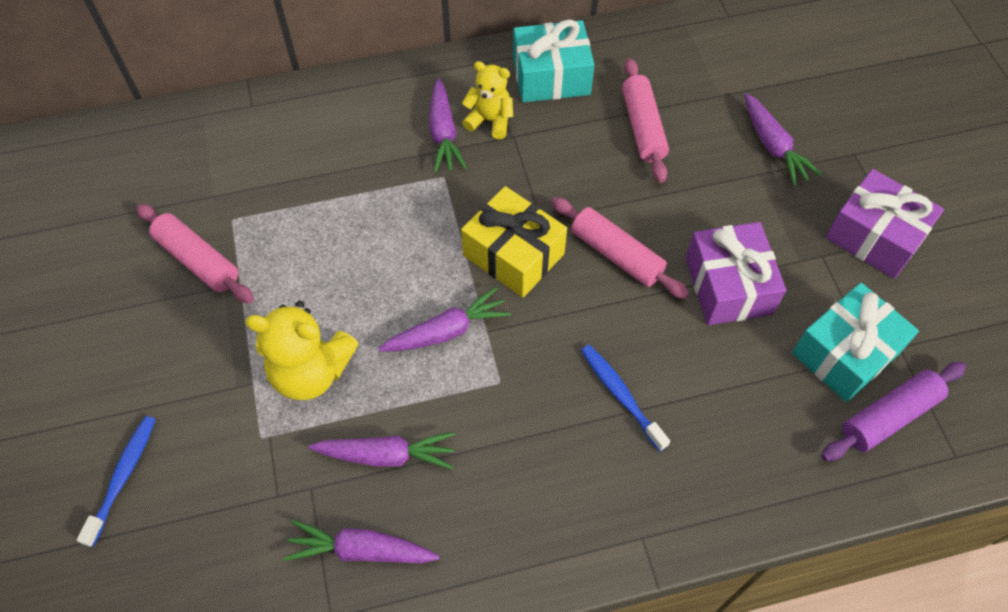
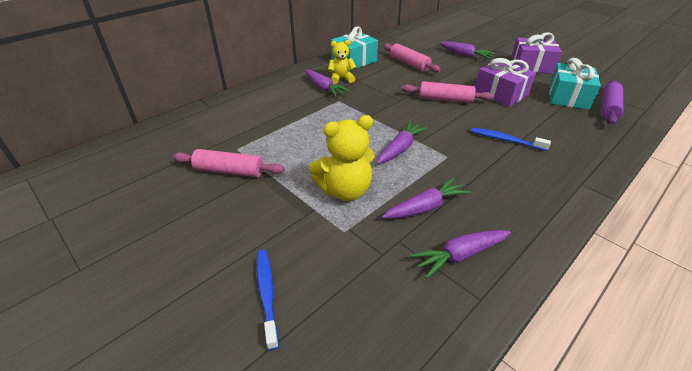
camera: 30 degrees left, 20 degrees down
yellow gift [461,186,567,298] -> none

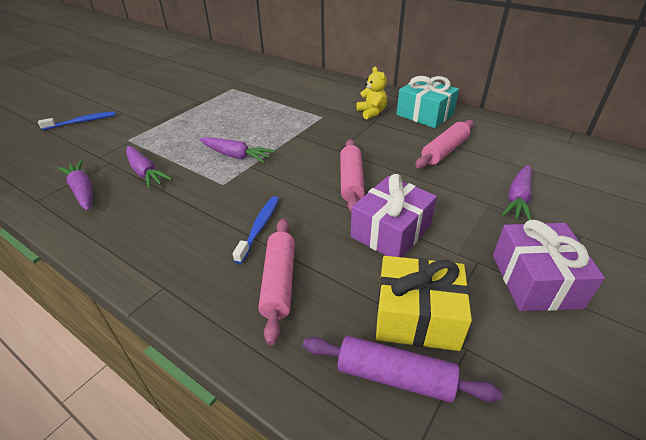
camera: 80 degrees right, 0 degrees up
pink rolling pin [173,149,285,177] -> pink rolling pin moved to [258,218,295,345]
purple carrot [305,70,350,97] -> none
yellow teddy bear [309,115,374,201] -> none
turquoise gift [549,58,601,110] -> yellow gift [376,256,472,351]

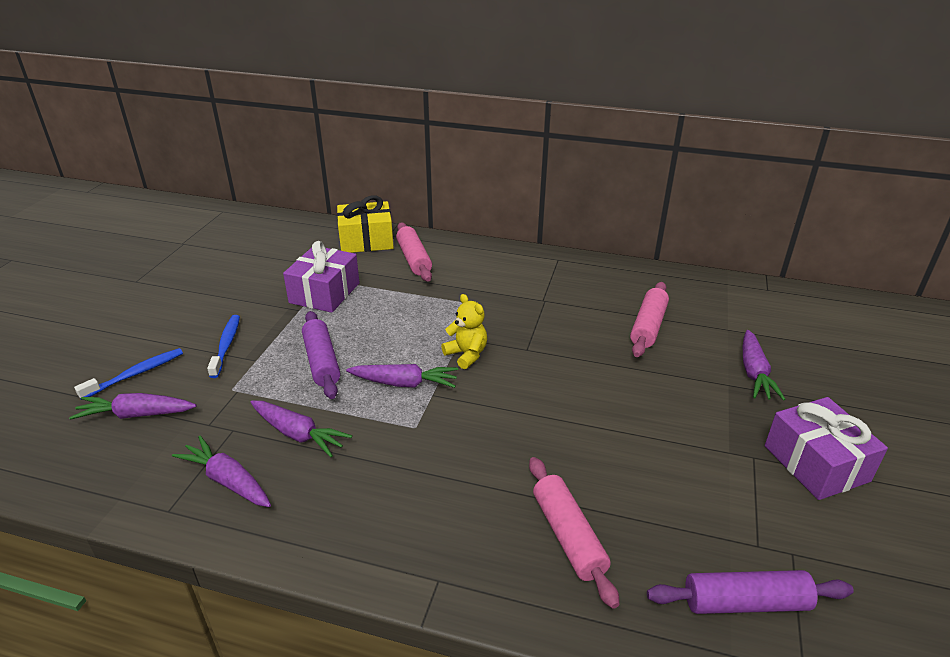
camera: 20 degrees left, 5 degrees down
blue toothbrush [233,196,279,264] -> blue toothbrush moved to [207,315,240,378]
pink rolling pin [340,139,365,212] -> pink rolling pin moved to [396,223,432,282]
purple gift [351,174,437,257] -> purple gift moved to [283,241,360,313]
yellow teddy bear [356,67,387,119] -> yellow teddy bear moved to [441,294,487,369]
yellow gift [376,256,472,351] -> yellow gift moved to [337,195,394,253]
turquoise gift [396,76,459,128] -> none
none -> purple carrot [69,393,197,420]
none -> purple rolling pin [302,311,340,399]

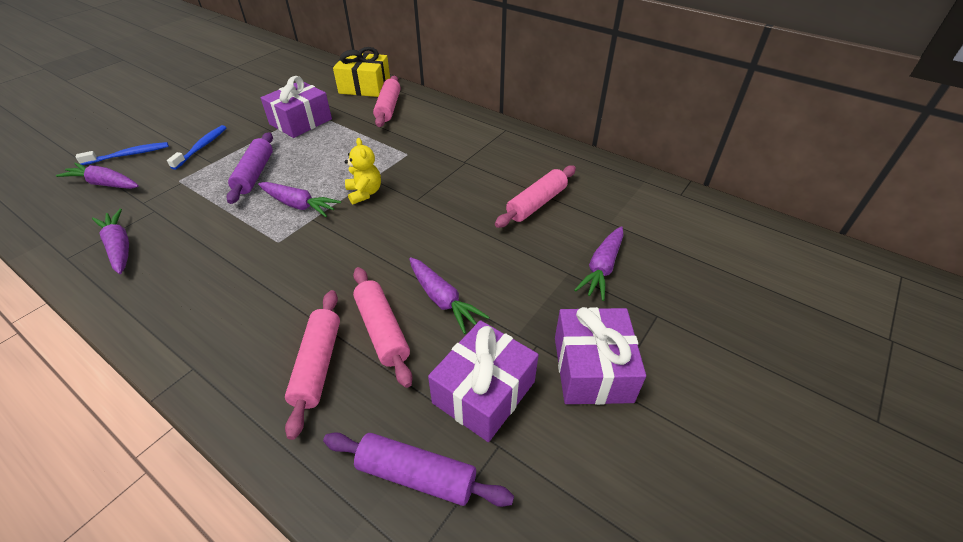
camera: 20 degrees right, 10 degrees up
purple carrot [250,401,352,457] -> purple carrot moved to [409,257,489,334]
none -> pink rolling pin [353,267,413,388]
none -> purple gift [428,320,539,442]

